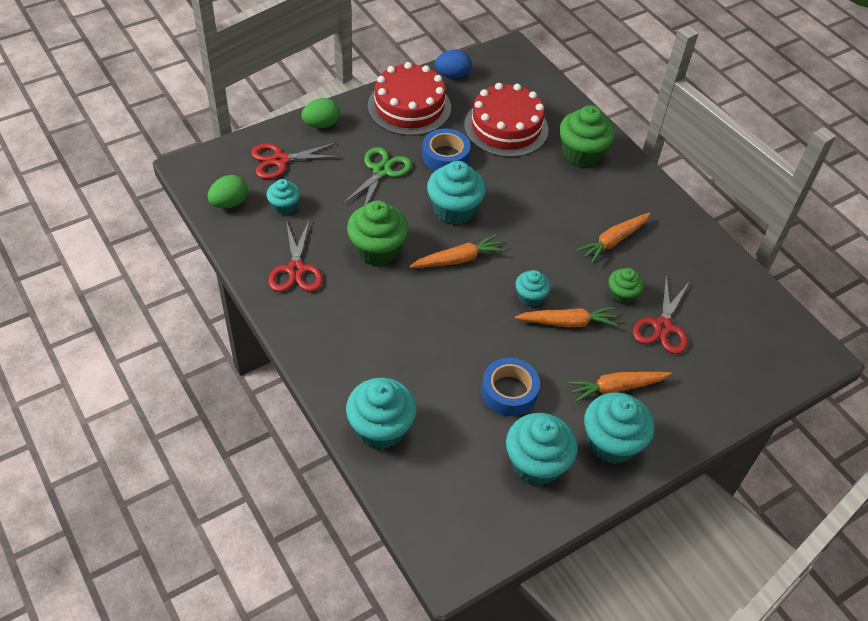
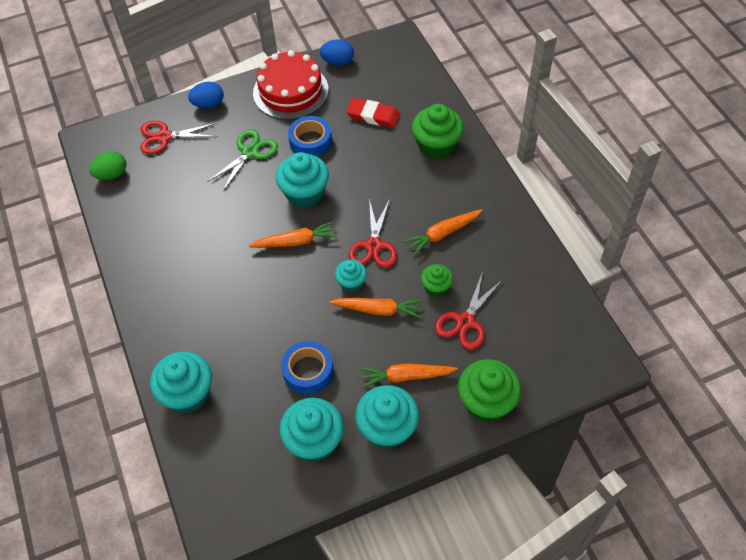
camera: 15 degrees right, 5 degrees up
turquoise cupcake [267,179,300,215] -> none
red scissors [268,221,323,292] -> red scissors moved to [349,199,397,268]
green egg [301,98,340,128] -> blue egg [188,82,224,109]
green cupcake [347,200,409,266] -> green cupcake moved to [458,359,521,422]
red cake [464,83,549,157] -> red eraser [346,98,400,128]

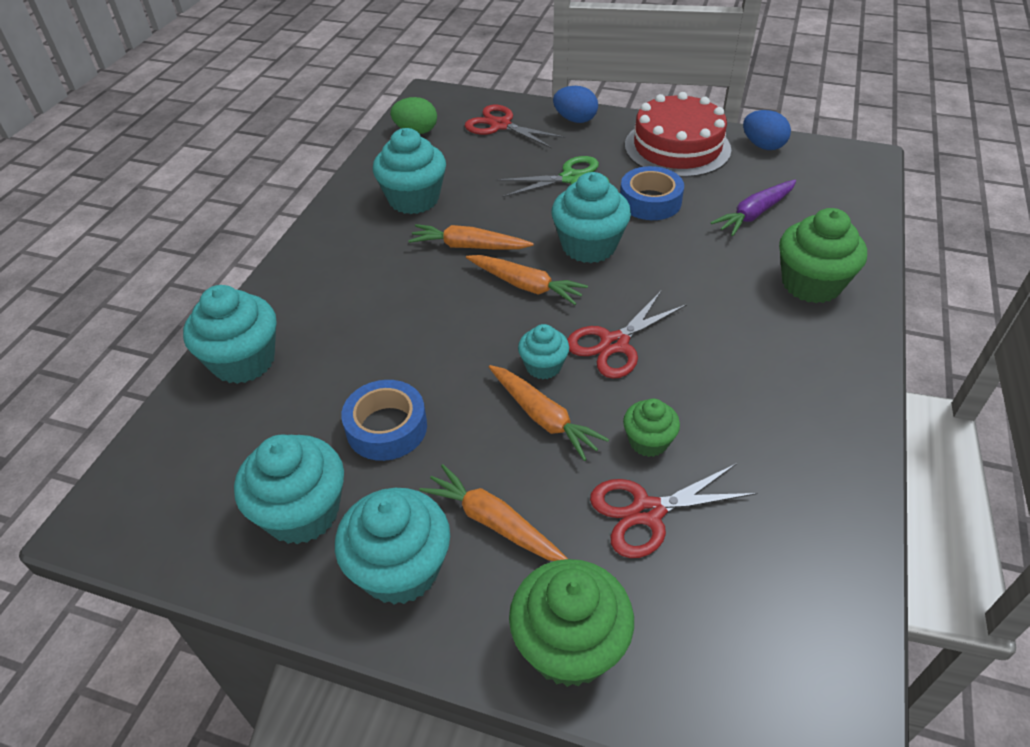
camera: 40 degrees right, 10 degrees down
red eraser [346,98,400,128] -> purple carrot [711,179,796,236]
orange carrot [404,209,483,256] -> orange carrot moved to [408,224,534,250]
none -> turquoise cupcake [373,128,446,214]

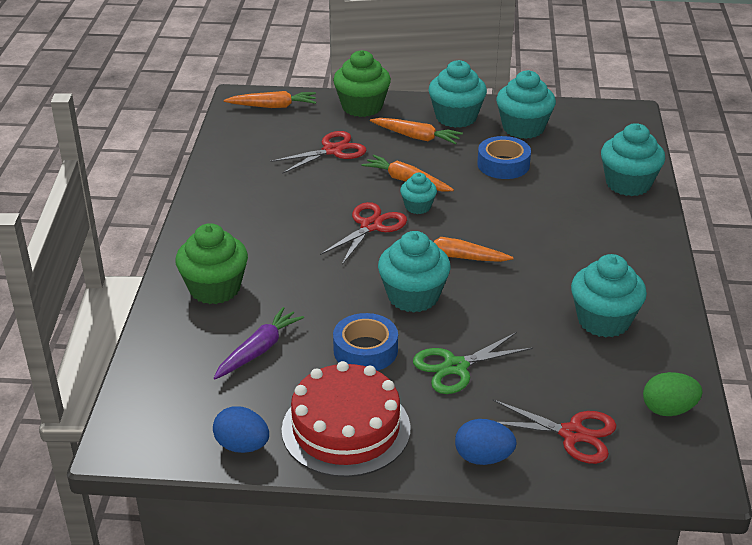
camera: 165 degrees right, 10 degrees down
orange carrot [408,224,534,250] -> orange carrot moved to [224,91,316,108]
green cupcake [623,399,680,457] -> none

